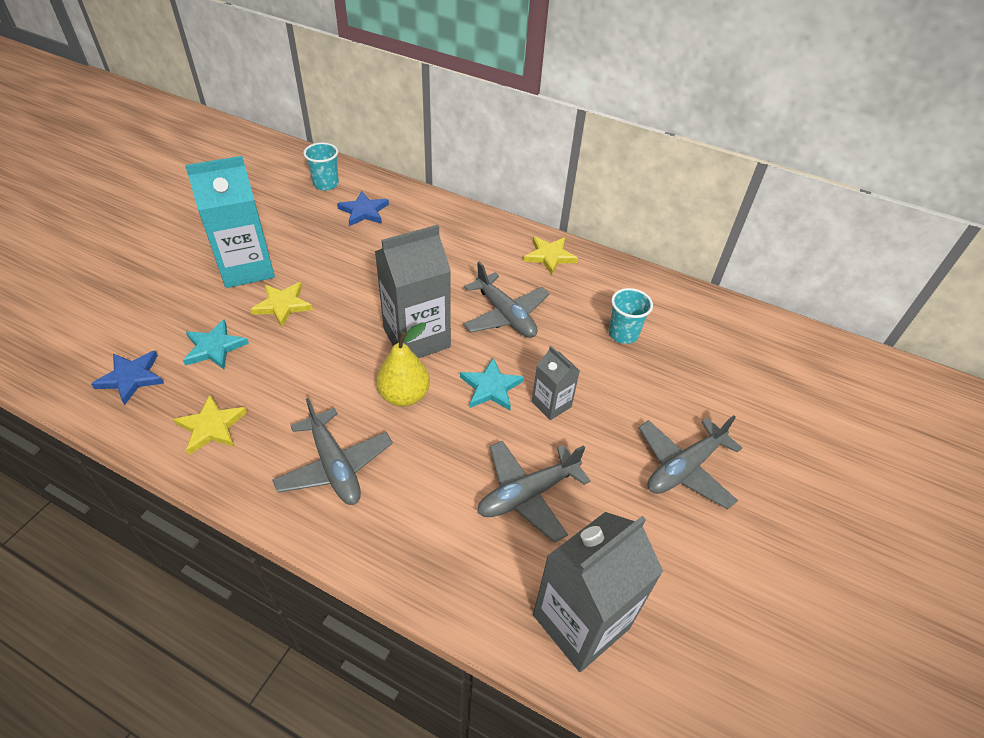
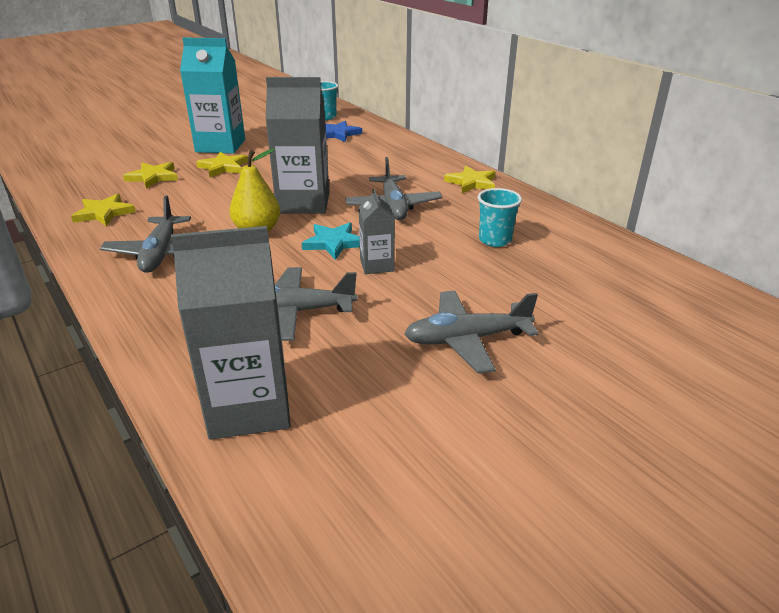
camera: 30 degrees right, 15 degrees down
blue star [91,351,164,405] -> none
turquoise star [183,319,249,369] -> yellow star [123,162,178,189]

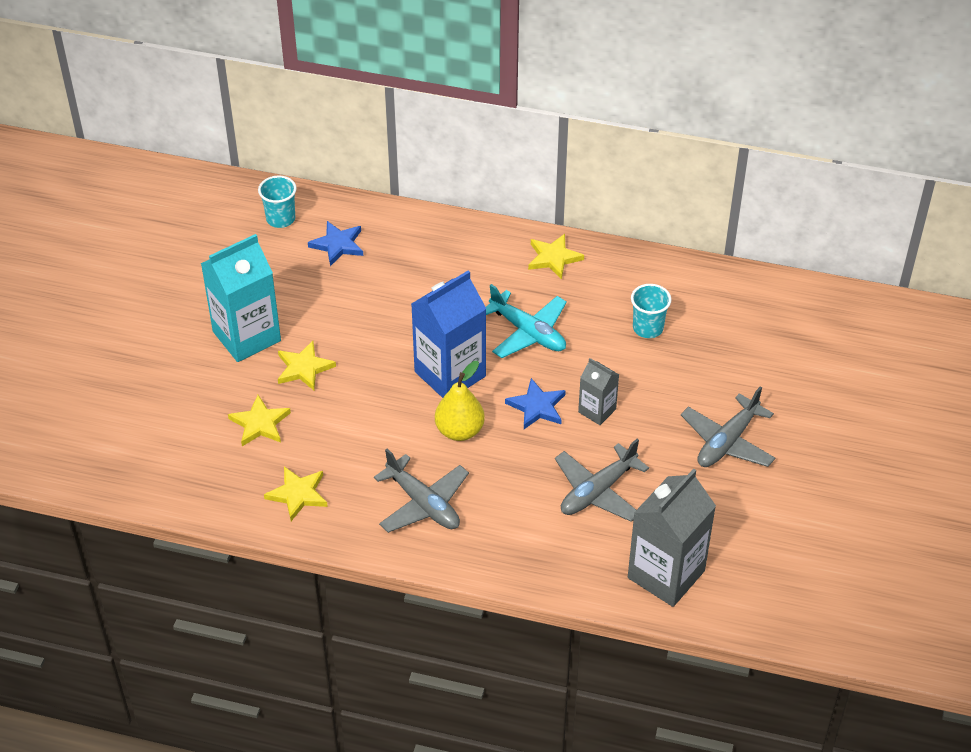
camera: 40 degrees left, 15 degrees up
grey carton [265,77,329,214] -> blue carton [411,271,486,398]
turquoise star [302,222,360,260] -> blue star [505,378,566,429]
grey plane [345,157,442,220] -> turquoise plane [486,284,567,358]

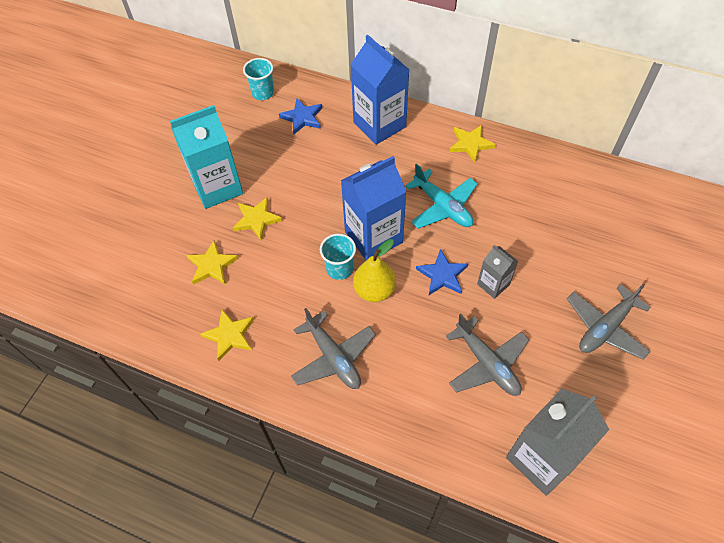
camera: 10 degrees right, 10 degrees up
grey plane [555,439,649,522] -> grey plane turned 90 degrees counterclockwise [446,314,529,396]
turquoise cup [631,284,671,338] -> turquoise cup moved to [320,234,356,280]
none -> blue carton [351,35,409,145]

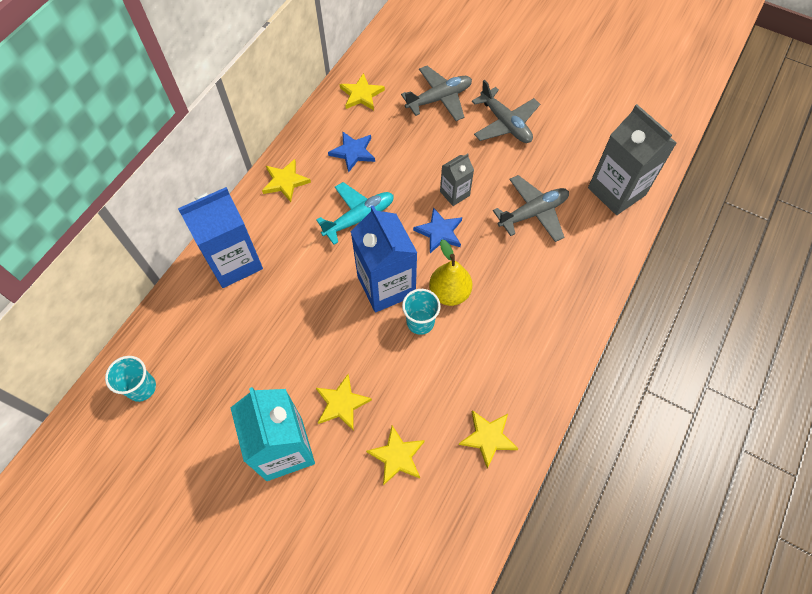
camera: 85 degrees left, 5 degrees up
blue star [279,98,322,135] -> blue star moved to [328,131,375,173]
grey plane [291,308,376,389] -> grey plane moved to [401,66,472,121]
none -> yellow star [340,73,385,110]

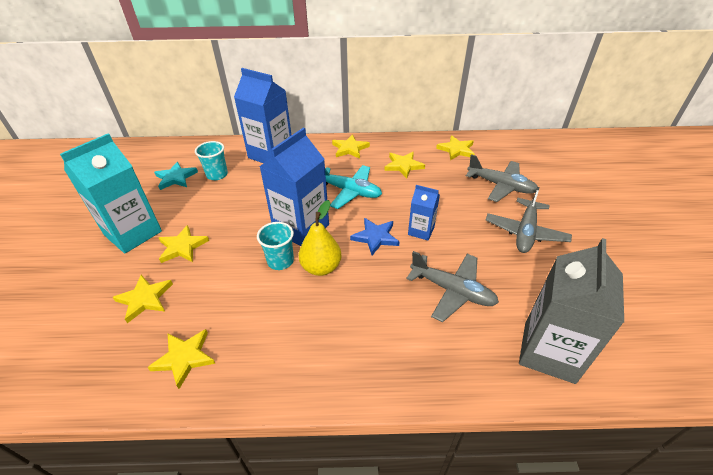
camera: 60 degrees right, 20 degrees down
turquoise cup [105,356,156,402] -> turquoise cup moved to [195,141,228,180]
blue star [328,131,375,173] -> yellow star [384,152,425,178]
grey carton [440,153,474,206] -> blue carton [408,185,440,240]
none -> turquoise star [154,162,198,190]

